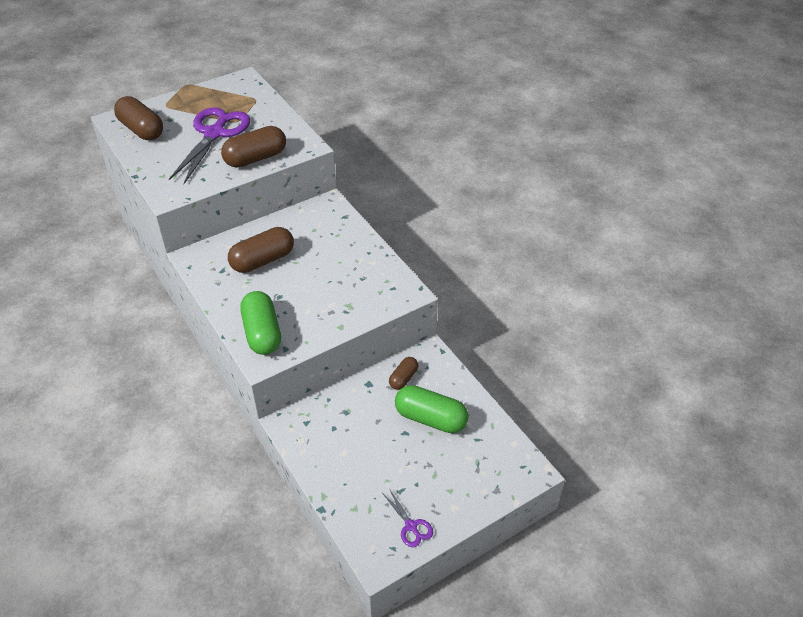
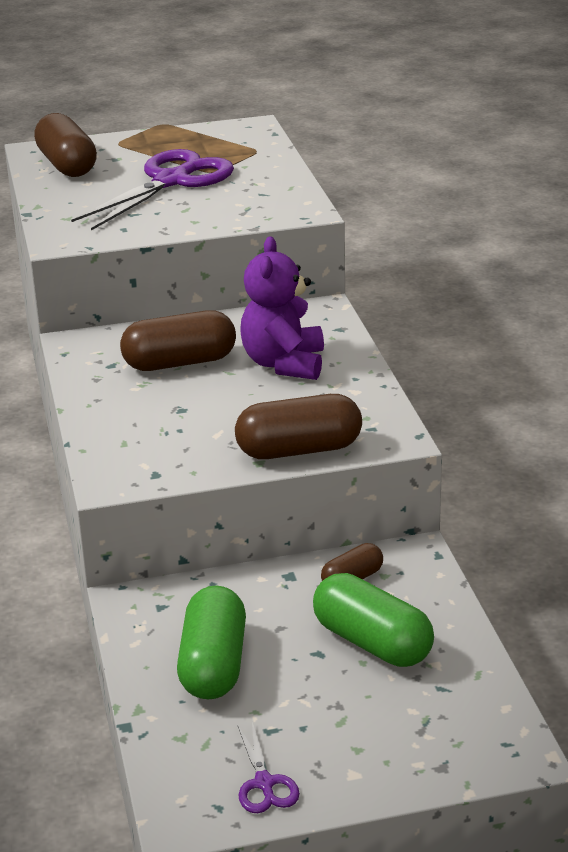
camera: 20 degrees right, 15 degrees down
brown capsule [221,126,286,168] -> brown capsule moved to [235,394,362,459]
green capsule [240,291,281,355] -> green capsule moved to [177,586,246,699]
none -> purple teddy bear [240,236,324,380]

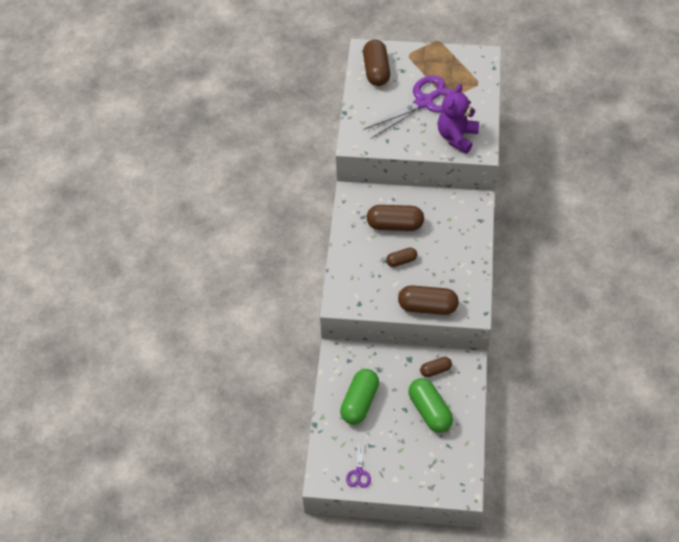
camera: 20 degrees right, 25 degrees up
purple teddy bear [240,236,324,380] -> purple teddy bear moved to [438,84,479,154]
none -> brown capsule [386,248,417,267]

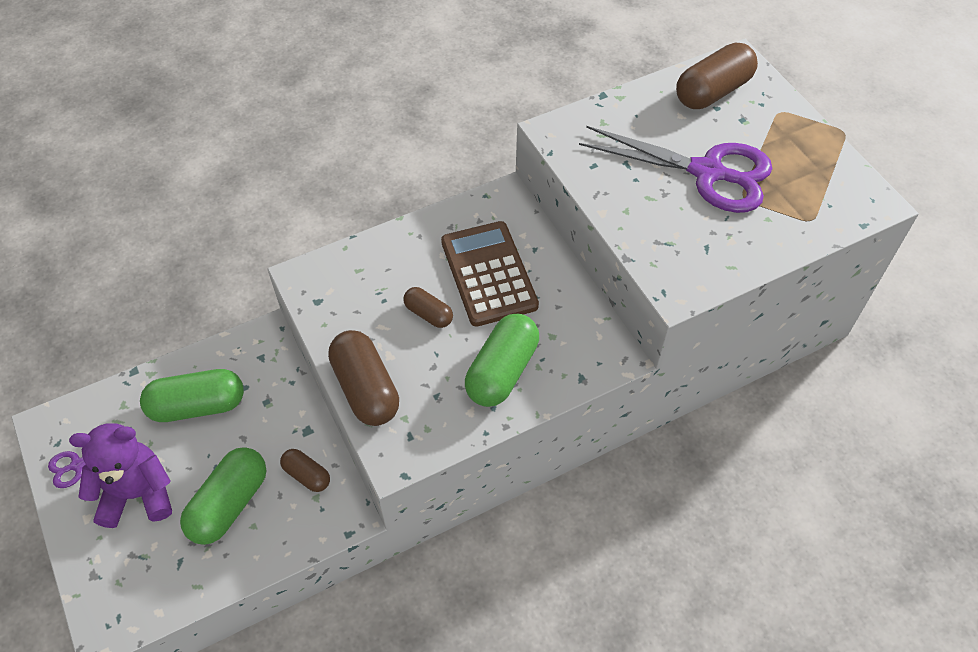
camera: 55 degrees right, 0 degrees up
brown capsule [367,205,424,231] -> brown calculator [441,221,539,327]
purple teddy bear [438,84,479,154] -> purple teddy bear moved to [69,424,172,528]
none -> green capsule [465,314,539,407]

